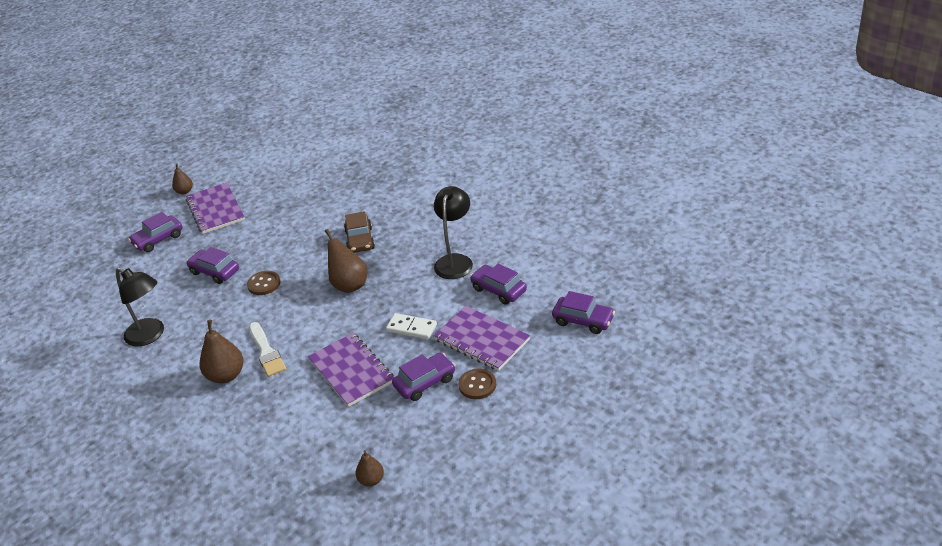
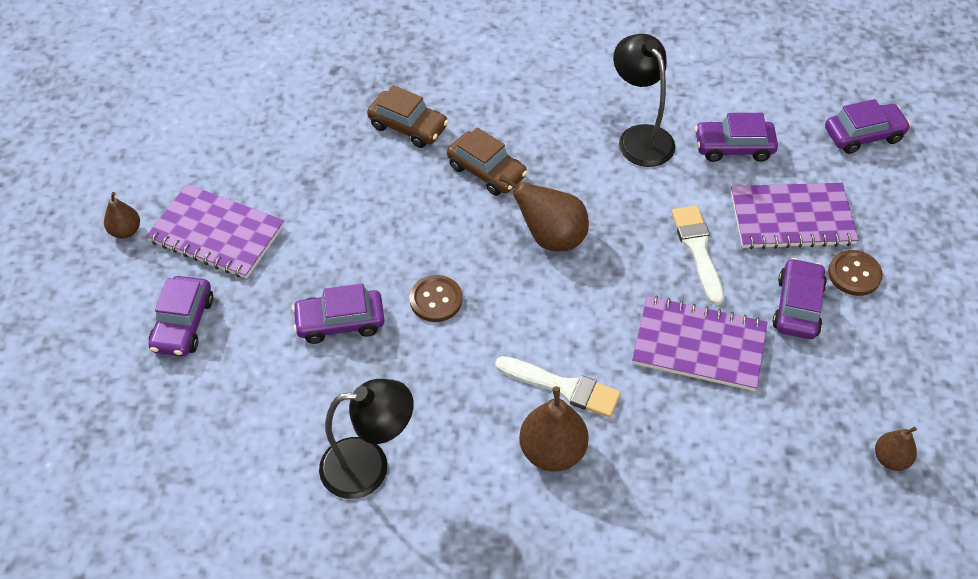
camera: 45 degrees left, 15 degrees up
white domino [386,313,437,339] -> white brush [671,206,724,305]
none -> brown car [367,85,449,148]

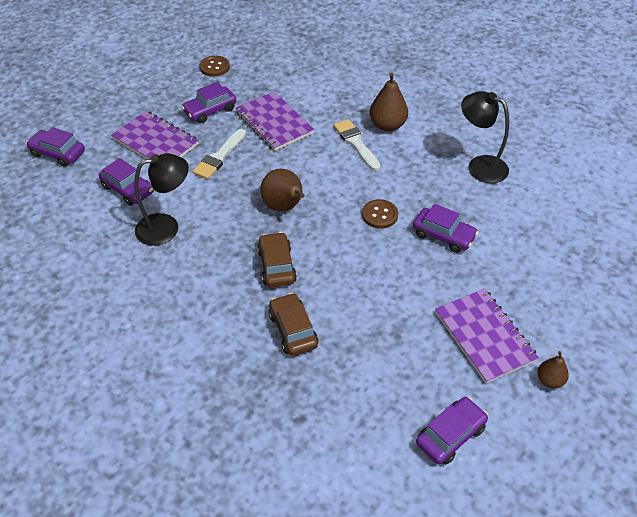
camera: 140 degrees left, 5 degrees down
purple car [149,276,213,357] -> purple car moved to [416,397,488,465]
black lamp [613,34,675,167] -> black lamp turned 120 degrees counterclockwise [134,153,189,246]
brown button [828,250,883,296] -> brown button moved to [200,56,230,77]
brown pear [875,427,917,471] -> none

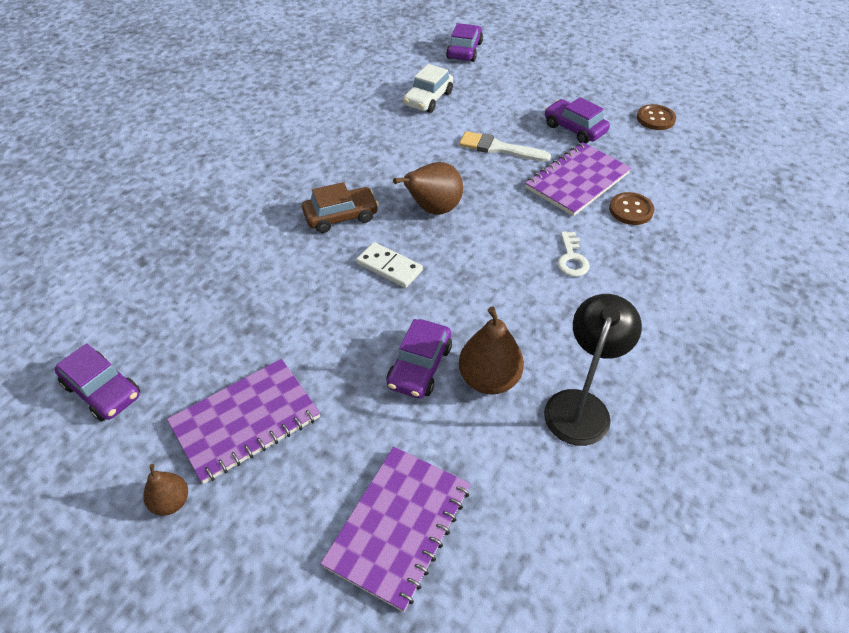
camera: 80 degrees right, 0 degrees up
purple car [99,158,154,206] -> white car [403,64,453,113]
purple notebook [111,111,199,159] -> purple notebook moved to [320,447,471,612]
black lamp [134,153,189,246] -> none
brown car [269,293,319,356] -> none
white brush [333,119,380,171] -> white key [557,231,590,277]
brown button [362,199,398,229] -> brown button moved to [609,192,654,225]
brown pear [369,72,408,131] -> brown pear moved to [459,307,524,395]
none -> white domino [356,242,423,288]

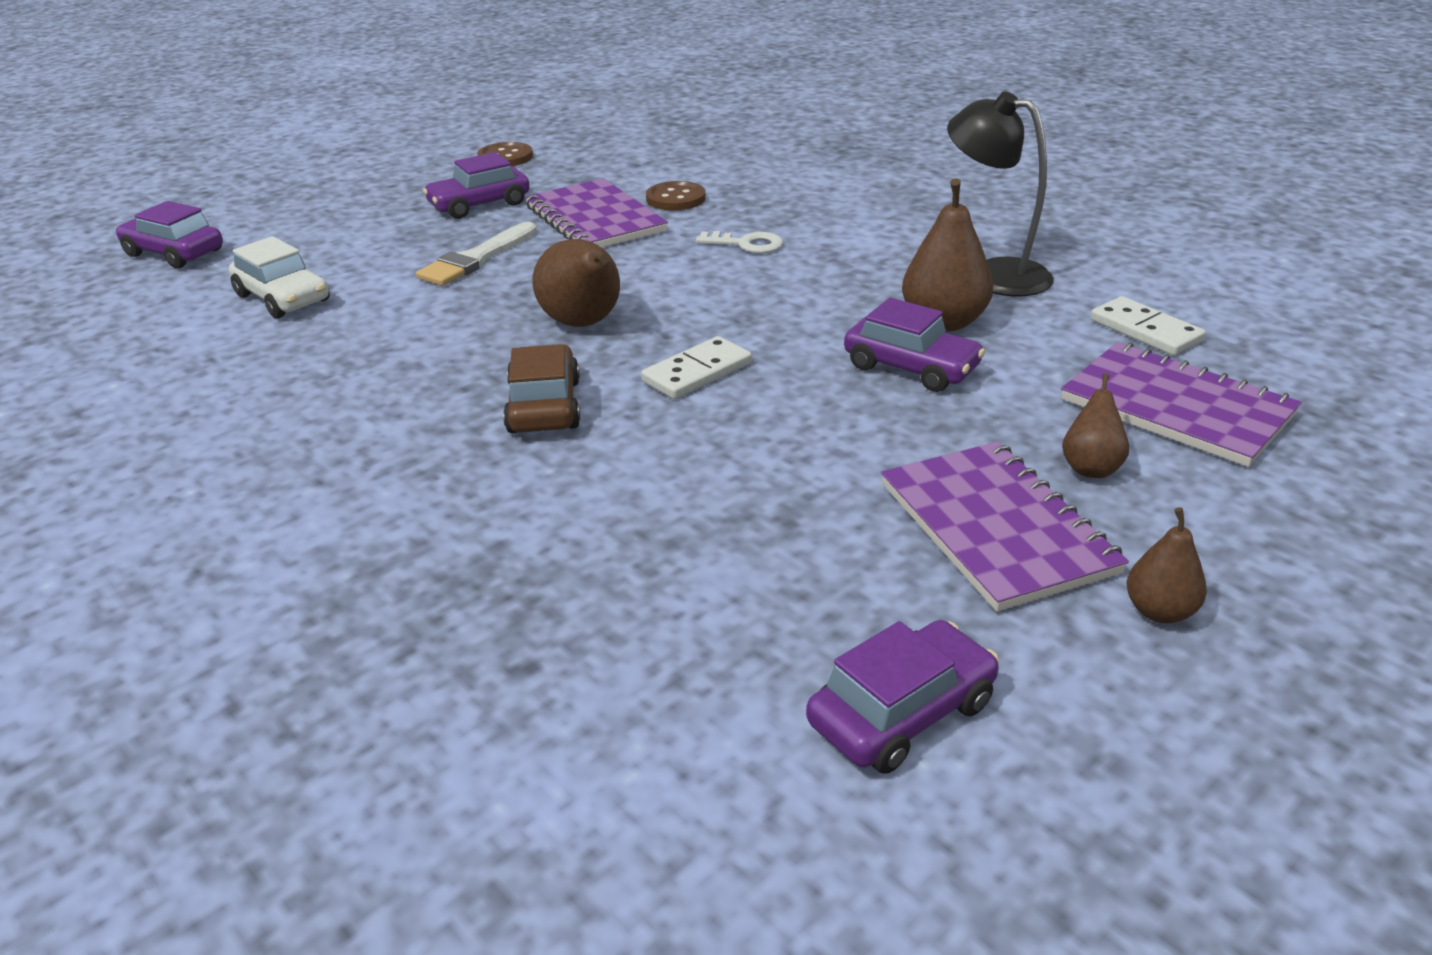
camera: 75 degrees left, 15 degrees down
none -> brown pear [1062,373,1129,478]
none -> white domino [1091,296,1206,356]

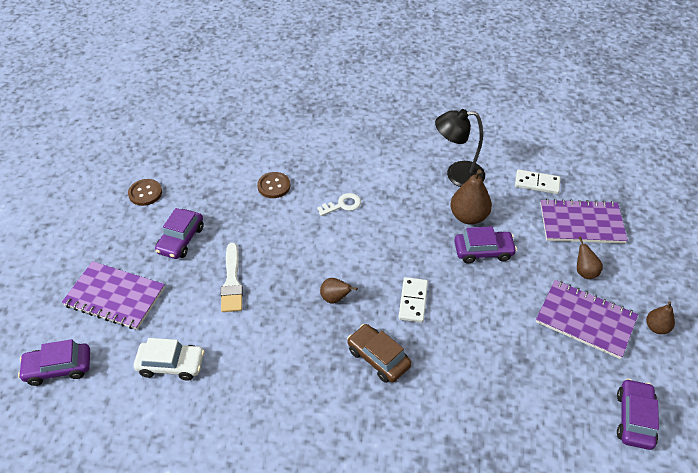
camera: 40 degrees left, 15 degrees up
purple notebook [525,178,668,248] -> purple notebook moved to [62,261,165,330]
brown pear [532,239,620,327] -> brown pear [320,278,358,304], size x0.58

